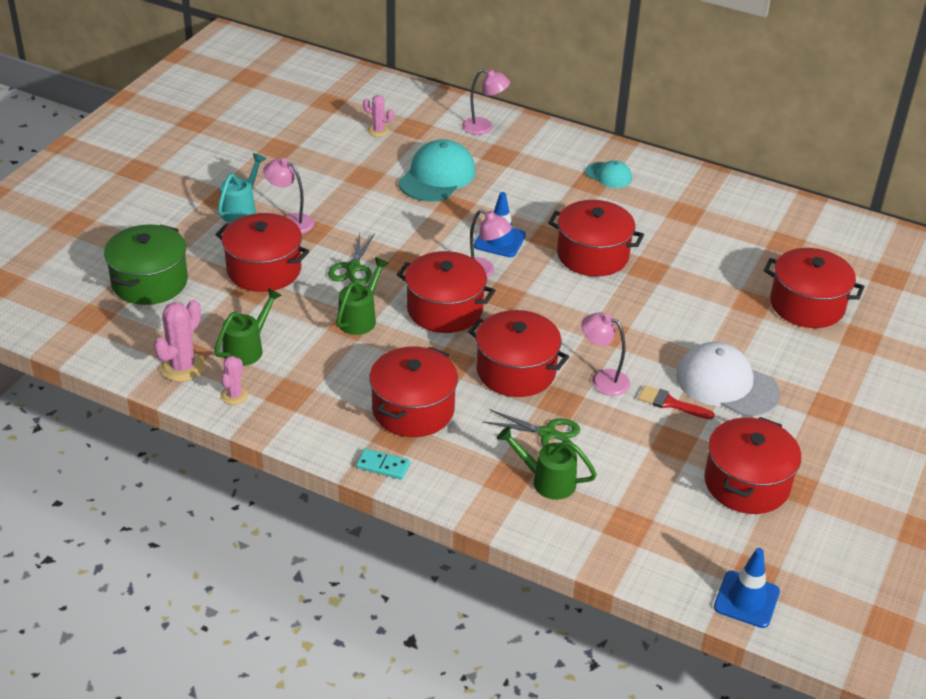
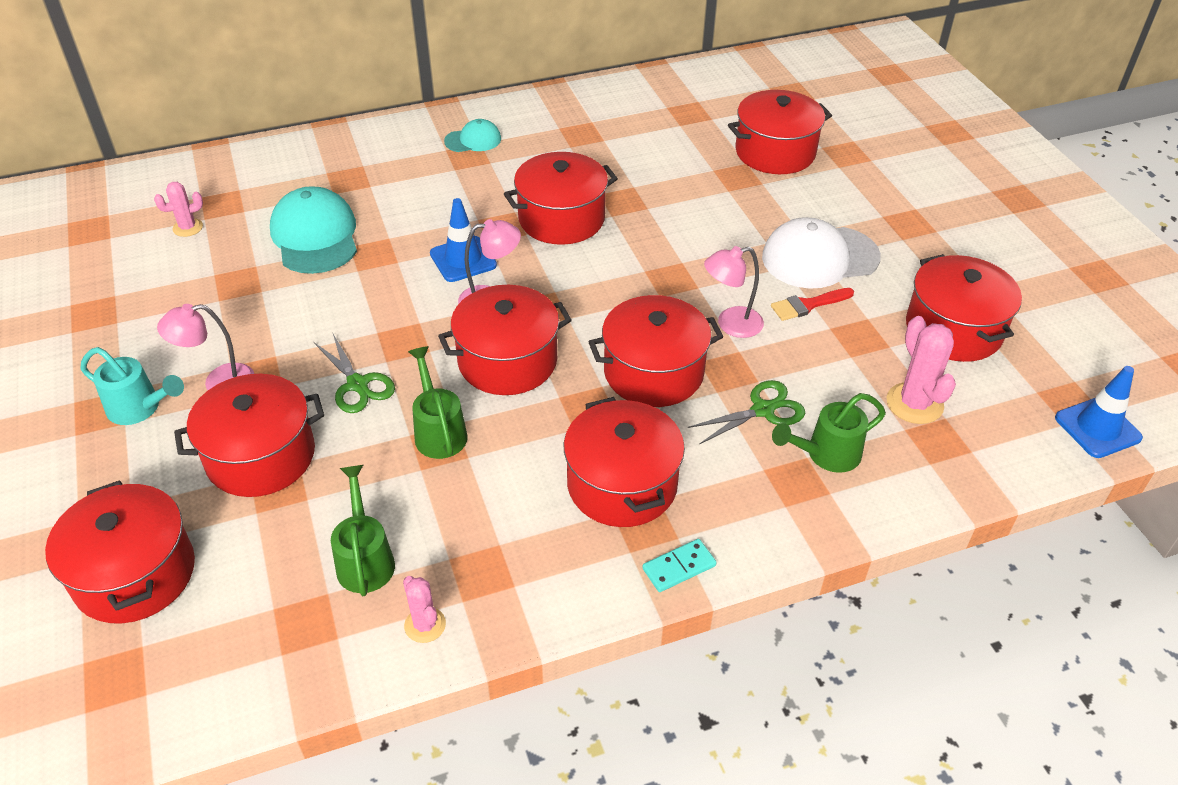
camera: 45 degrees left, 5 degrees up
green pot [104,224,188,305] -> red pot [45,480,195,624]
pink cactus [154,300,205,382] -> pink cactus moved to [887,316,956,424]
turquoise watering can [218,153,266,223] -> turquoise watering can turned 135 degrees clockwise [80,347,184,425]
pink lamp [462,69,510,135] -> none

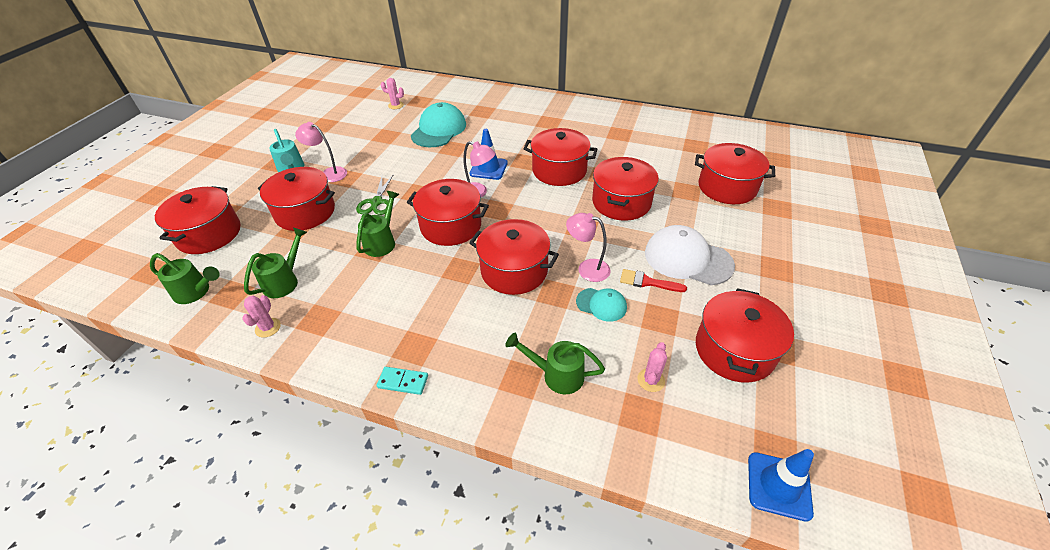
camera: 40 degrees right, 0 degrees up
turquoise cap [444,119,501,152] -> turquoise cap moved to [576,288,627,321]
red pot [564,397,685,527] -> red pot moved to [592,157,659,221]
green scissors [688,380,805,444] -> none
pink cactus [887,316,956,424] -> pink cactus [637,342,667,392], size x0.61
none -> green watering can [150,253,220,304]

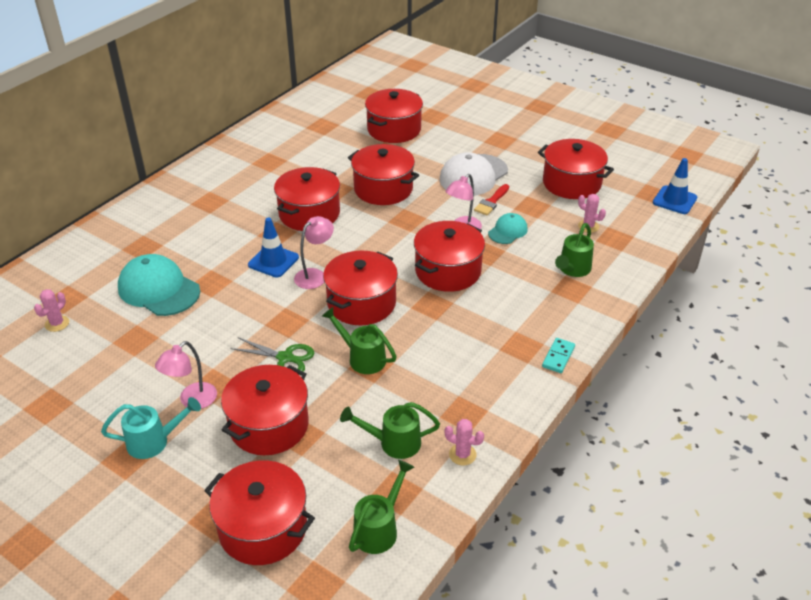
camera: 75 degrees left, 5 degrees down
green watering can [244,228,307,298] -> green watering can turned 45 degrees counterclockwise [340,402,440,459]

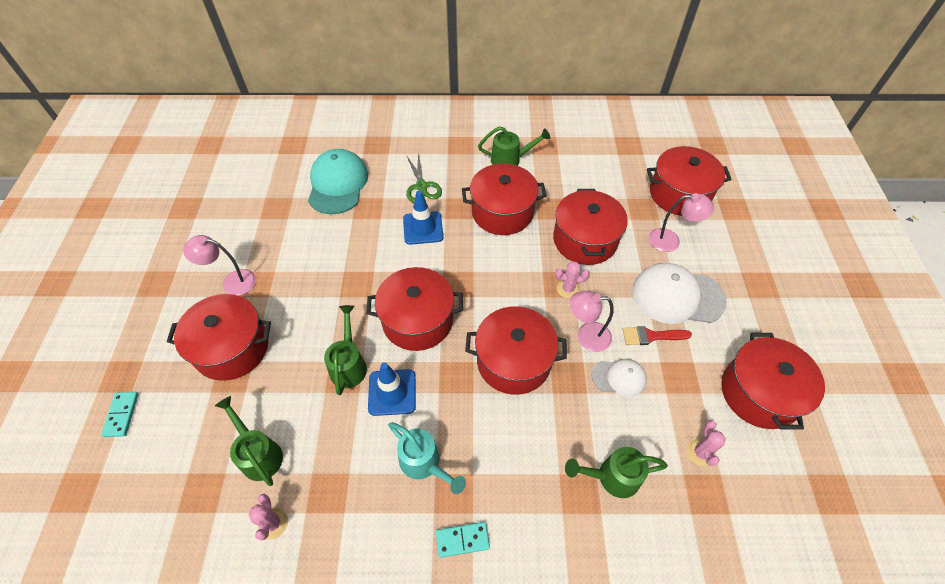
camera: 55 degrees right, 15 degrees up
pink cactus [34,289,69,332] -> pink cactus moved to [555,261,589,298]
turquoise watering can [101,397,201,459] -> turquoise watering can moved to [388,422,466,494]
red pot [204,460,315,565] -> turquoise domino [101,392,139,437]
green scissors [230,337,314,372] -> green scissors moved to [406,153,442,203]
pink lamp [294,216,334,289] -> pink lamp moved to [649,193,714,252]
green watering can [349,460,414,554] -> green watering can moved to [478,126,551,166]
turquoise cap [488,213,528,244] -> white cap [592,359,647,397]
blue traffic cone [653,158,697,214] -> blue traffic cone moved to [368,362,416,416]

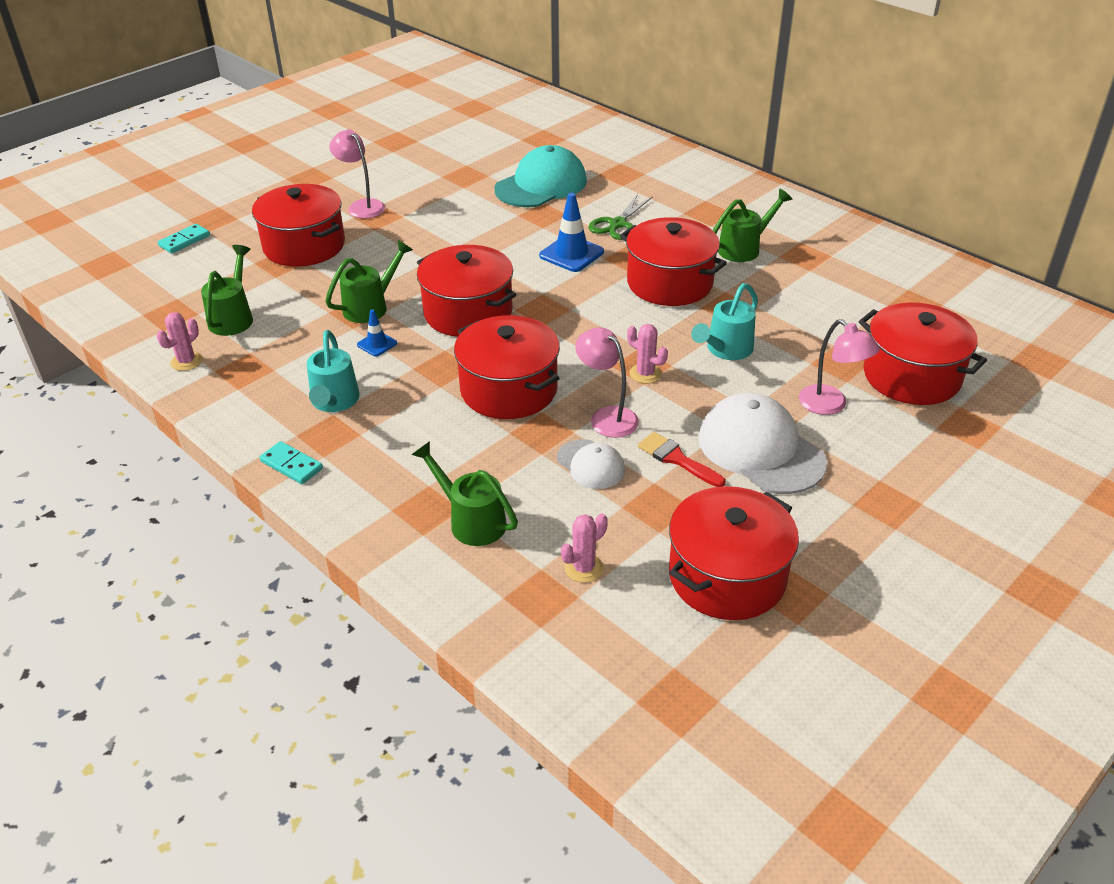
camera: 45 degrees right, 15 degrees down
blue traffic cone [368,362,416,416] -> blue traffic cone [357,309,397,356], size x0.55
green watering can [478,126,551,166] -> green watering can turned 75 degrees counterclockwise [713,189,792,262]
red pot [553,189,628,265] -> turquoise watering can [691,283,758,360]

